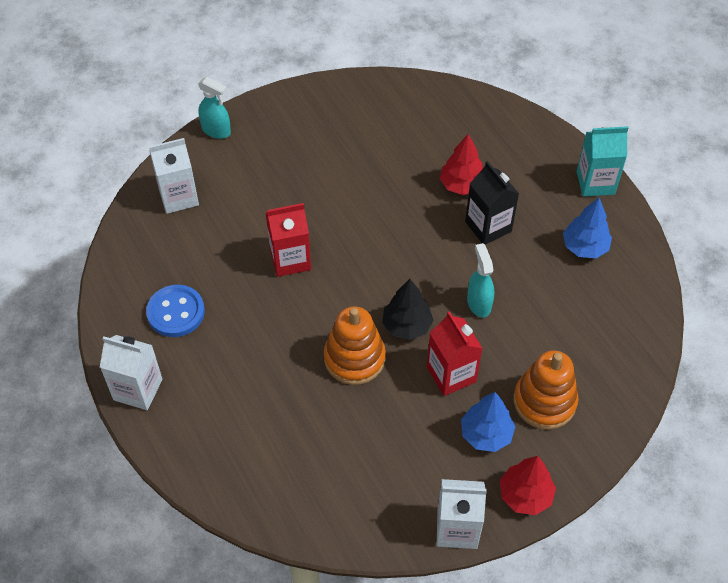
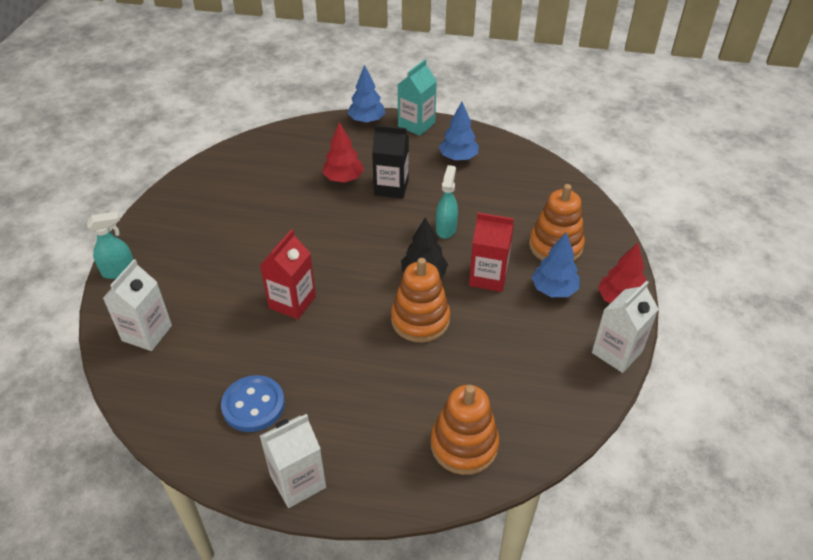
camera: 50 degrees left, 10 degrees down
turquoise spray bottle [467,243,494,317] -> turquoise spray bottle turned 75 degrees clockwise [436,165,458,239]
none -> blue tree [348,65,386,123]
none -> orange stacking toy [431,385,499,475]

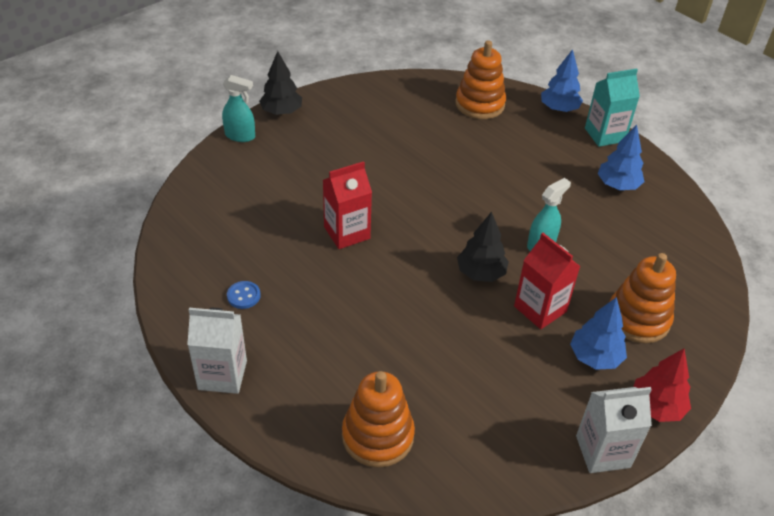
camera: 35 degrees right, 0 degrees up
white carton [103,259,172,351] -> none
blue button [221,375,285,432] -> blue button [227,281,261,309], size x0.55
red tree [322,122,364,182] -> none
black carton [372,125,409,199] -> none
orange stacking toy [391,258,450,343] -> orange stacking toy moved to [455,40,506,119]
none -> black tree [259,51,302,115]

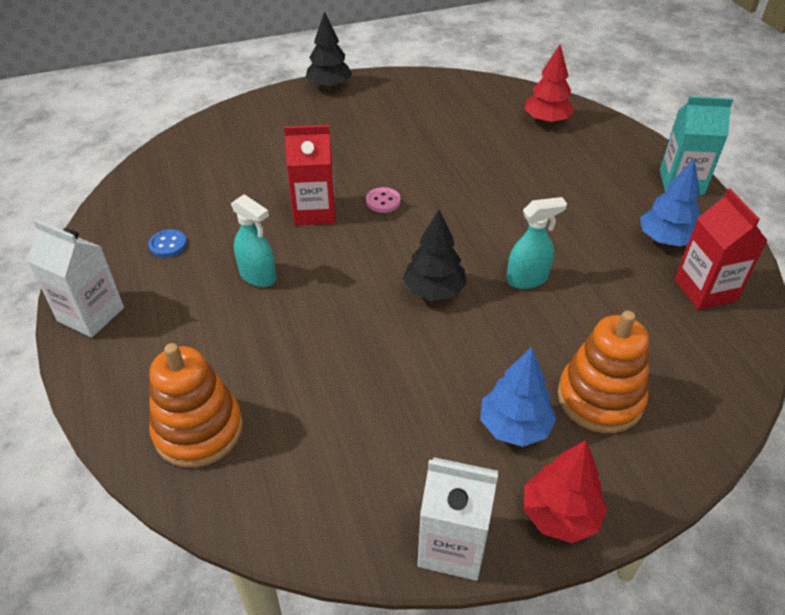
camera: 25 degrees right, 0 degrees up
turquoise spray bottle [222,75,255,142] -> turquoise spray bottle moved to [231,194,276,287]
orange stacking toy [455,40,506,119] -> red tree [524,45,574,124]
red carton [514,233,581,329] -> red carton moved to [674,189,768,310]
blue tree [541,49,583,112] -> none
none -> pink button [366,187,401,213]

